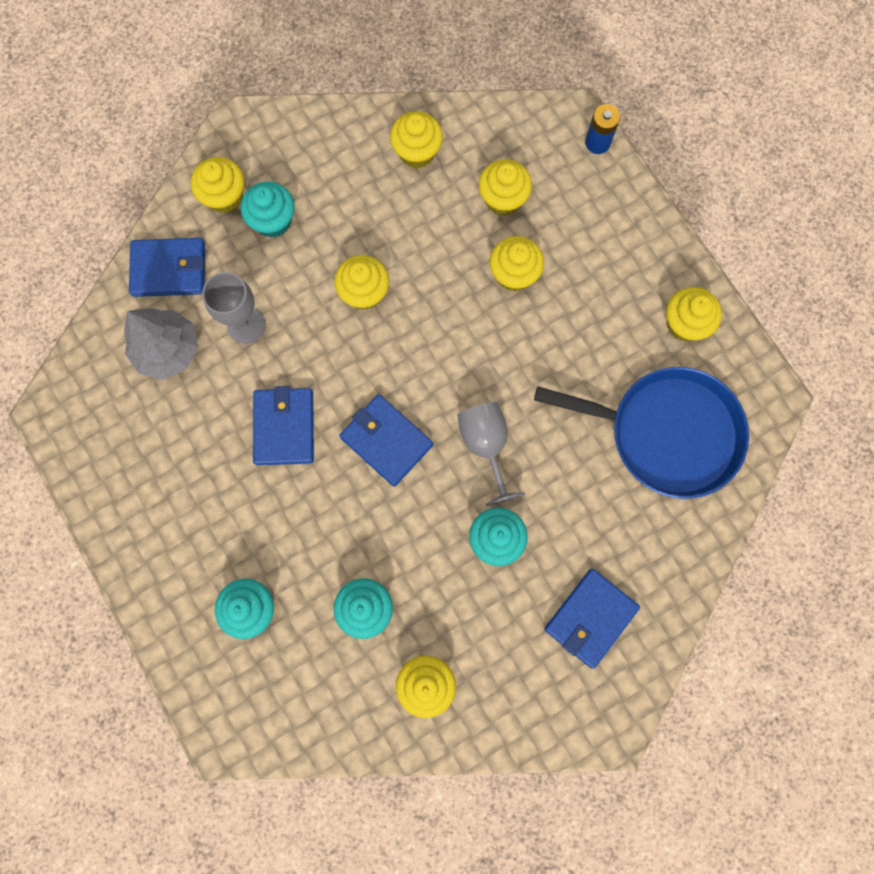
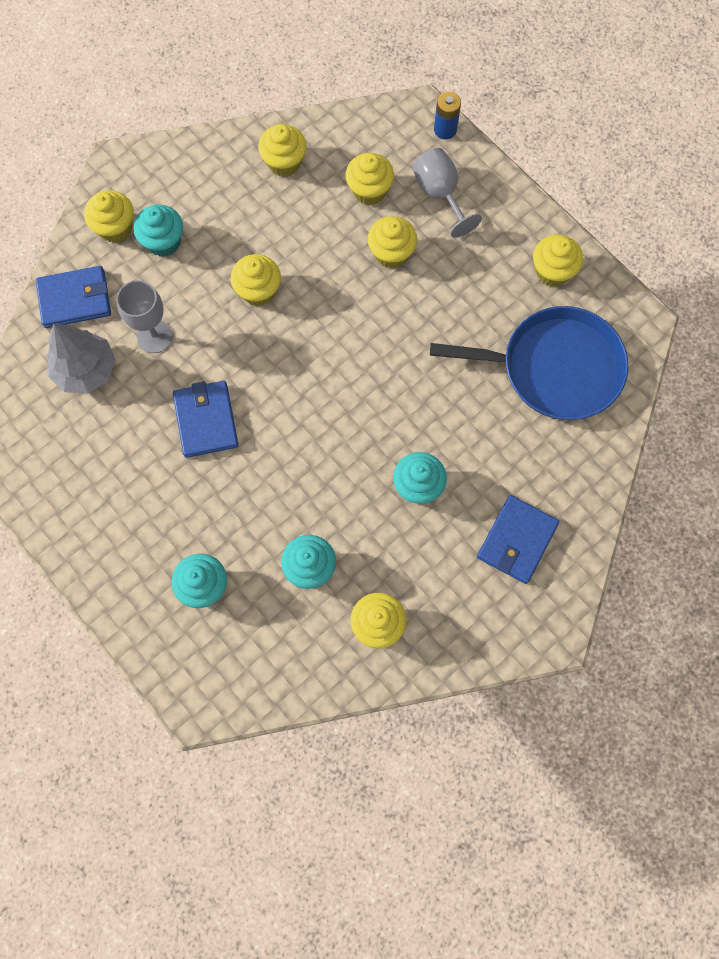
camera: 10 degrees left, 5 degrees down
blue wallet [339,394,433,486] -> none
grey goblet [457,402,525,506] -> grey goblet moved to [412,148,482,238]

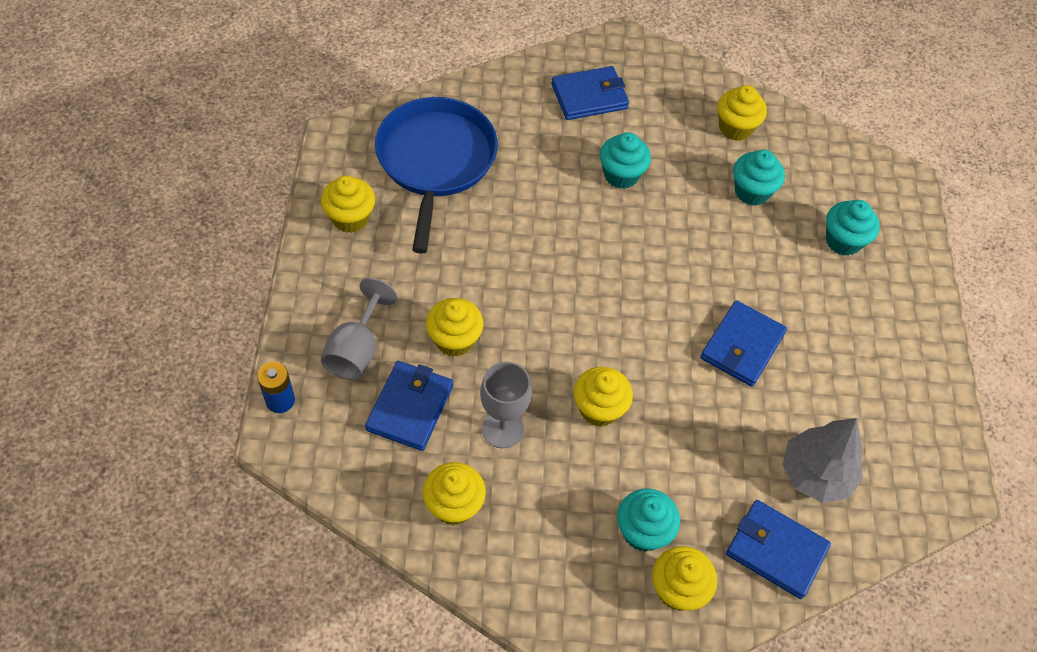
camera: 140 degrees left, 15 degrees down
grey goblet [116,280,173,353] -> grey goblet moved to [480,362,532,448]
yellow cupcake [346,153,394,205] -> blue wallet [365,361,453,451]
blue pan [430,306,629,420] -> blue pan turned 45 degrees clockwise [375,97,498,254]

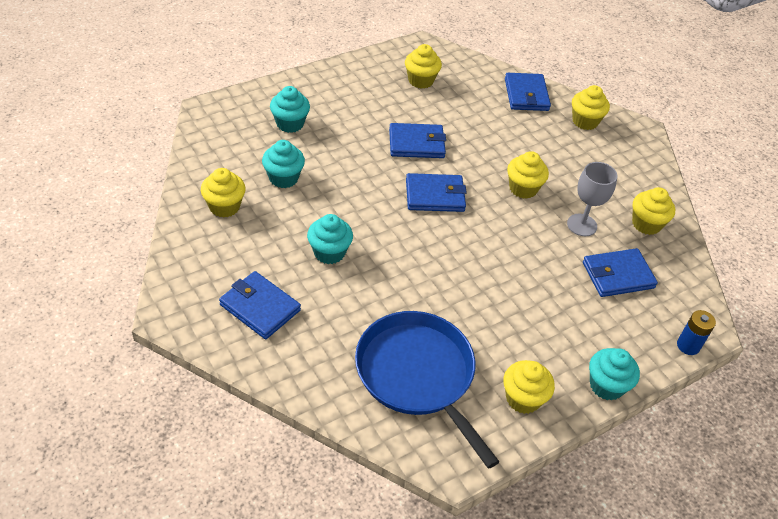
camera: 125 degrees left, 10 degrees down
grey goblet [321,278,397,380] -> none
blue pan [375,97,498,254] -> blue pan turned 90 degrees clockwise [355,311,500,469]
yellow cupcake [426,298,484,357] -> yellow cupcake moved to [405,44,442,89]
turquoise cupcake [617,488,680,552] -> turquoise cupcake moved to [589,348,640,401]
grey tree [782,418,863,503] -> none
none -> blue wallet [406,173,467,212]

